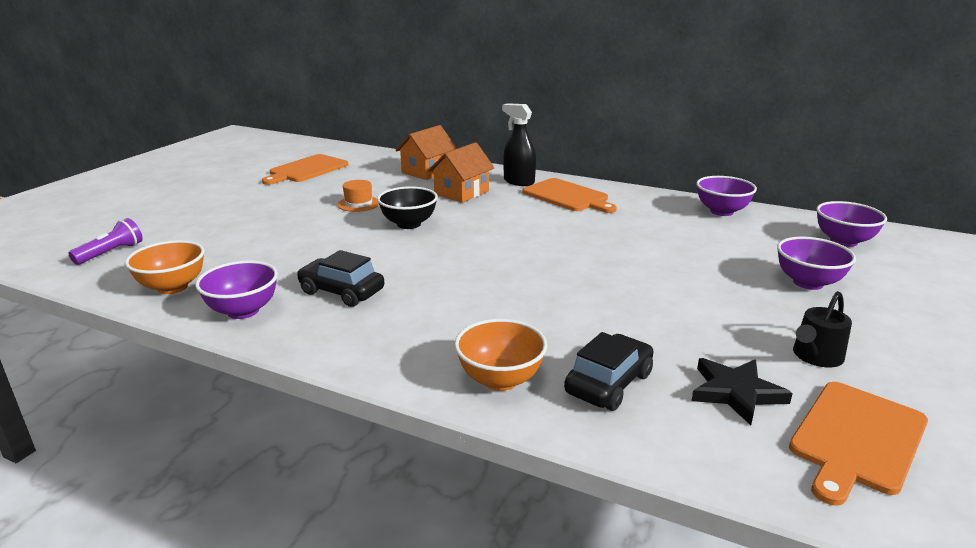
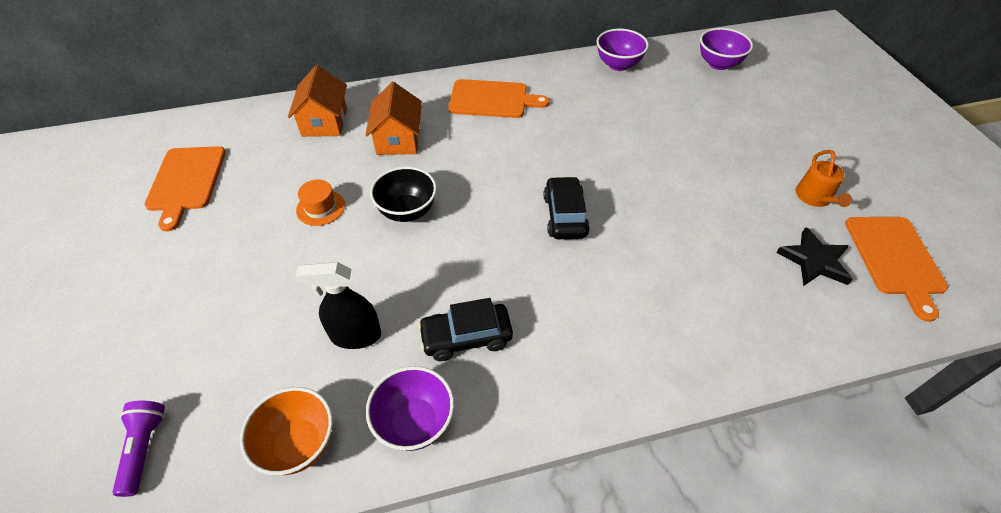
camera: 40 degrees left, 25 degrees up
orange bowl [454,319,547,391] -> none
black spray bottle [502,103,536,186] -> black spray bottle moved to [295,262,381,349]
black car [564,332,653,411] -> black car moved to [544,176,590,239]
purple bowl [777,237,856,290] -> none
black watering can [793,291,852,367] -> orange watering can [796,150,852,207]

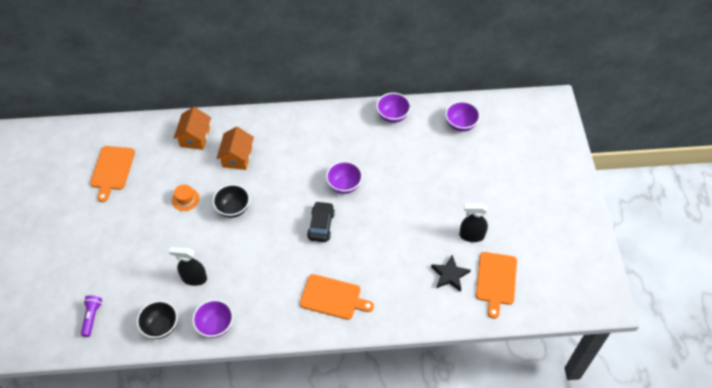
camera: 10 degrees right, 5 degrees up
orange bowl [240,387,333,475] -> black bowl [137,301,178,339]
black car [418,298,513,361] -> none
orange cutting board [448,79,550,118] -> orange cutting board moved to [300,274,374,320]
orange watering can [796,150,852,207] -> black spray bottle [459,203,488,242]
none -> purple bowl [326,161,363,194]

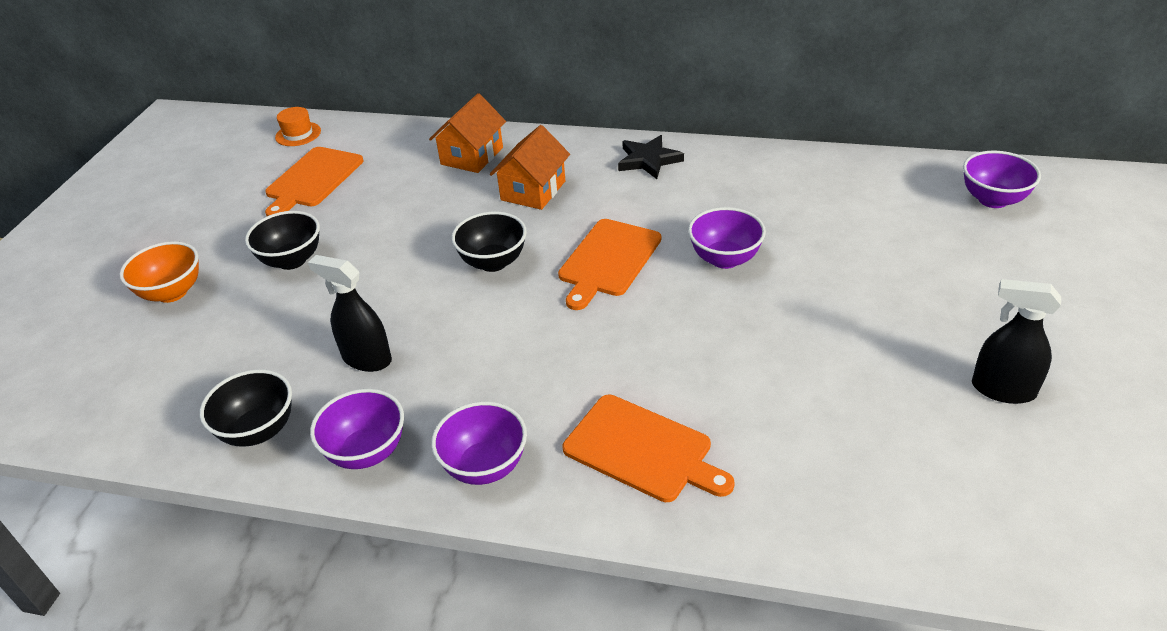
camera: 20 degrees right, 15 degrees down
purple flashlight [81,295,102,337] -> none
orange hat [172,184,199,211] -> orange hat moved to [275,107,321,146]
black car [307,201,335,242] -> none
purple bowl [376,93,411,123] -> purple bowl moved to [431,401,527,485]
black star [431,255,471,292] -> black star moved to [618,135,684,179]
orange cutting board [476,252,517,319] -> orange cutting board moved to [558,219,661,310]
none -> orange bowl [119,241,199,303]
none -> black bowl [245,211,320,270]

